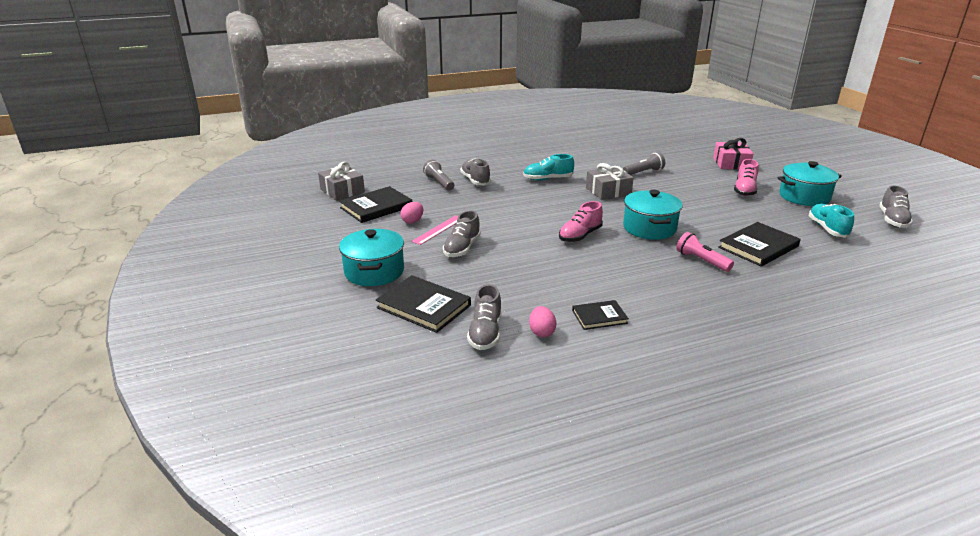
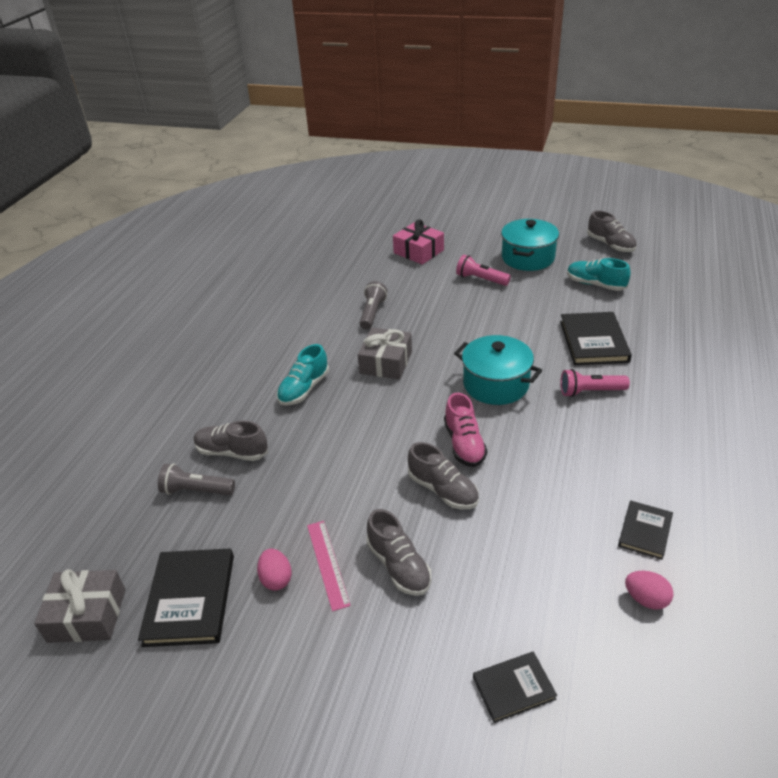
camera: 50 degrees left, 10 degrees up
turquoise pot [339,229,404,286] -> none
black book [376,275,471,333] -> black book [473,652,557,723], size x0.59
grey shoe [467,284,502,350] -> grey shoe moved to [408,442,479,509]
pink shoe [734,159,759,196] -> pink flashlight [456,254,511,286]

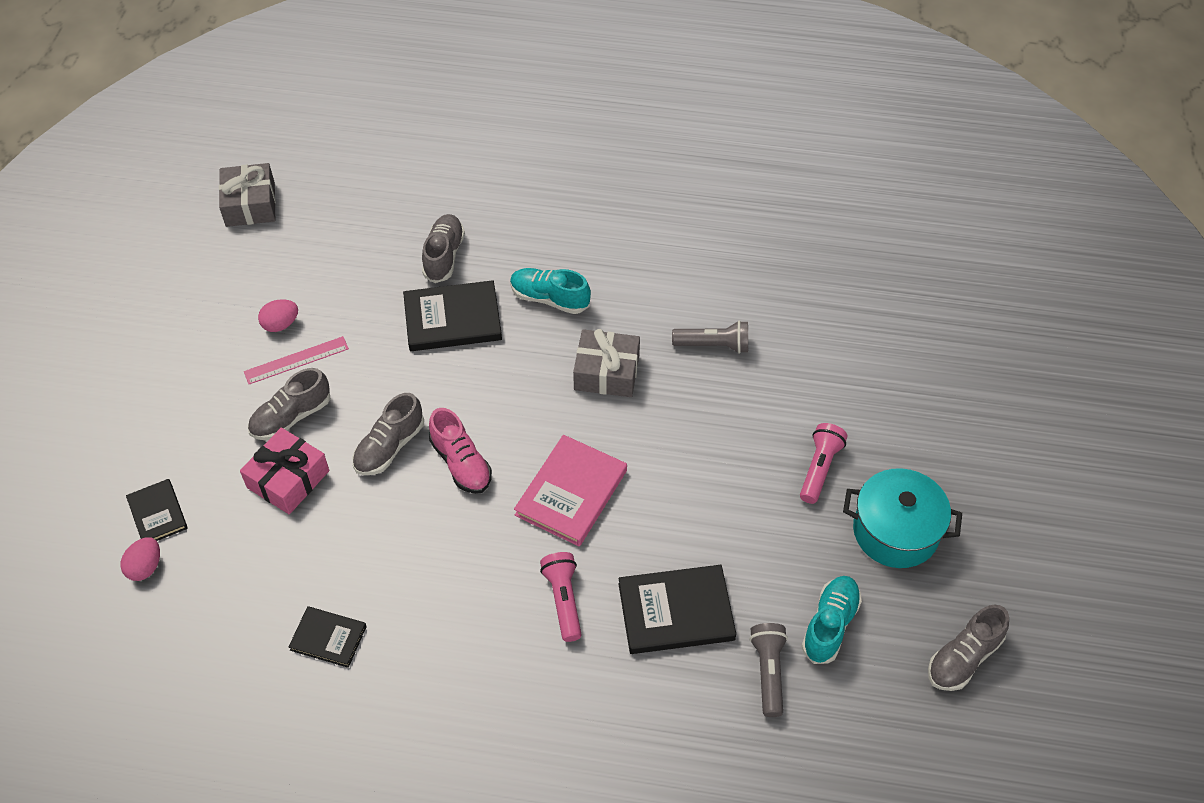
camera: 80 degrees right, 15 degrees up
black book [138,549,234,647] -> black book moved to [403,280,502,351]
grey flashlight [158,464,235,495] -> grey flashlight moved to [749,623,788,717]
pink gift [393,219,444,265] -> pink gift moved to [240,428,329,514]
pink shoe [444,393,487,467] -> pink shoe turned 105 degrees counterclockwise [429,408,492,494]
turquoise pot [454,335,542,405] -> pink book [514,435,627,546]
pink egg [625,571,673,609] -> pink egg moved to [120,537,160,581]

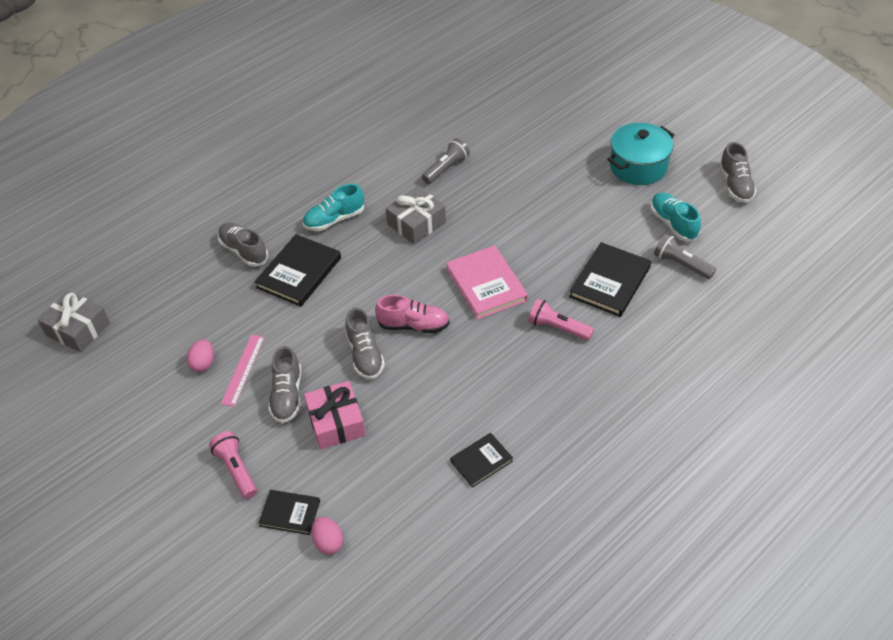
camera: 50 degrees left, 5 degrees down
pink flashlight [800,423,847,504] -> pink flashlight moved to [209,431,257,499]

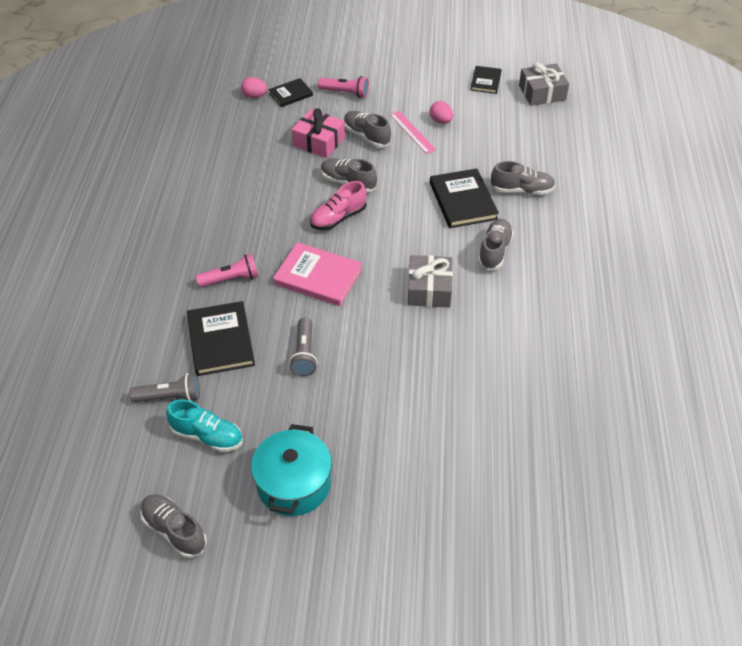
camera: 135 degrees right, 0 degrees up
turquoise shoe [303,184,364,231] -> grey shoe [478,219,514,271]
grey flashlight [422,138,470,184] -> grey flashlight moved to [289,318,317,376]
black book [450,433,513,488] -> black book moved to [471,66,502,94]

